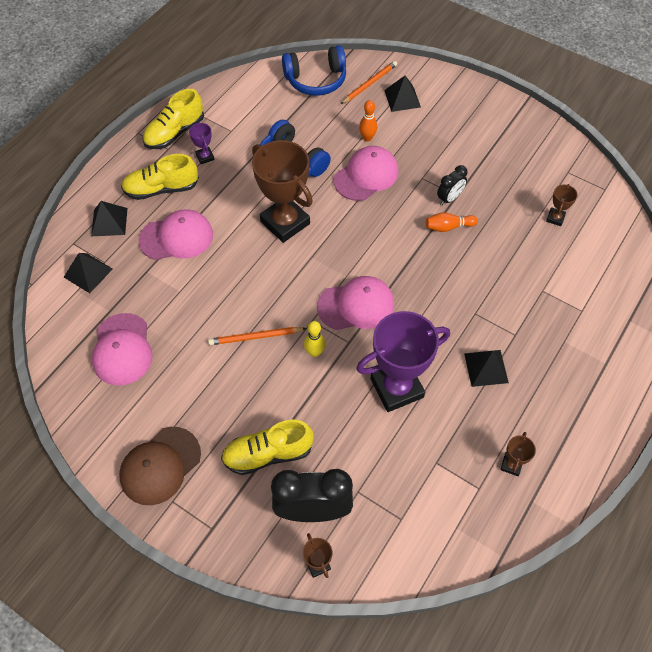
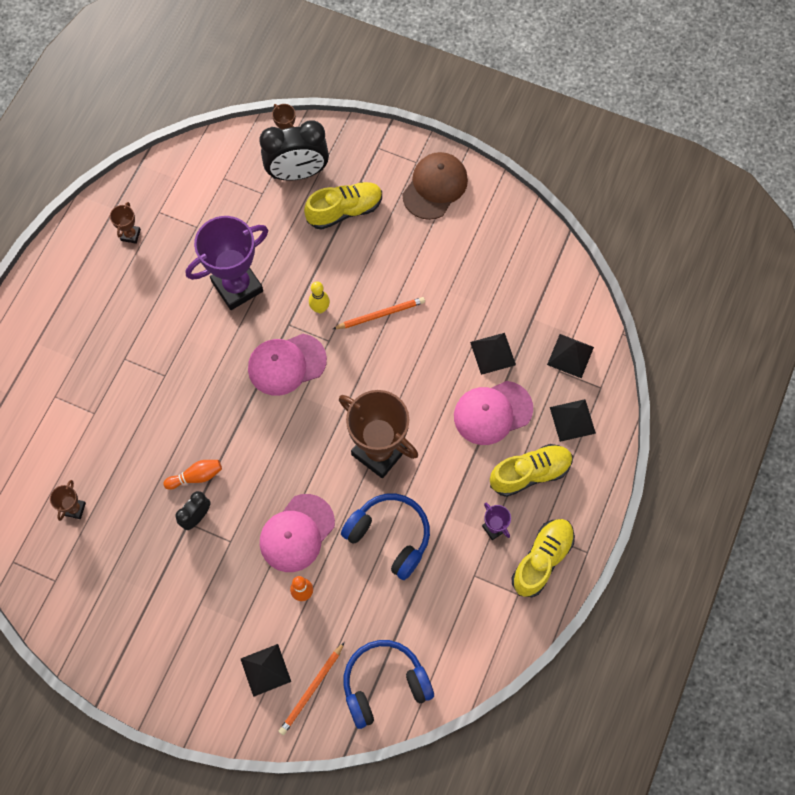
camera: 170 degrees right, 10 degrees up
pink cap [92,313,153,385] -> none
black pyramid [464,350,509,387] -> black pyramid moved to [470,333,516,375]

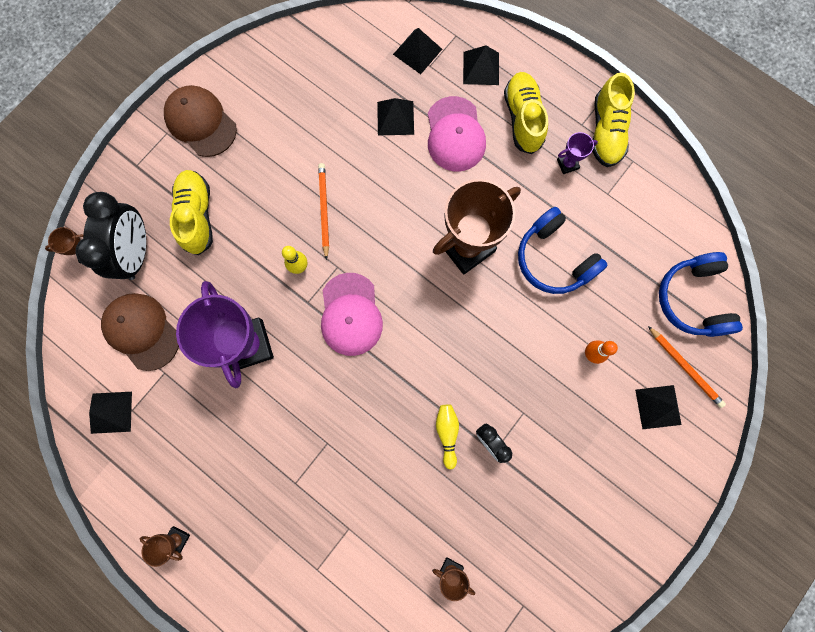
camera: 75 degrees left, 10 degrees up
brown trophy [110,202,141,244] -> brown trophy moved to [140,526,190,567]
orange bowling pin [163,460,222,490] -> yellow bowling pin [436,405,459,469]
pink cap [260,494,335,572] -> none
blue headphones [341,493,430,580] -> blue headphones turned 90 degrees counterclockwise [518,207,608,294]
yellow shoe [512,519,575,597] -> yellow shoe turned 135 degrees counterclockwise [592,72,635,167]
none -> black pyramid [89,392,132,434]
none -> brown cap [101,293,179,371]

